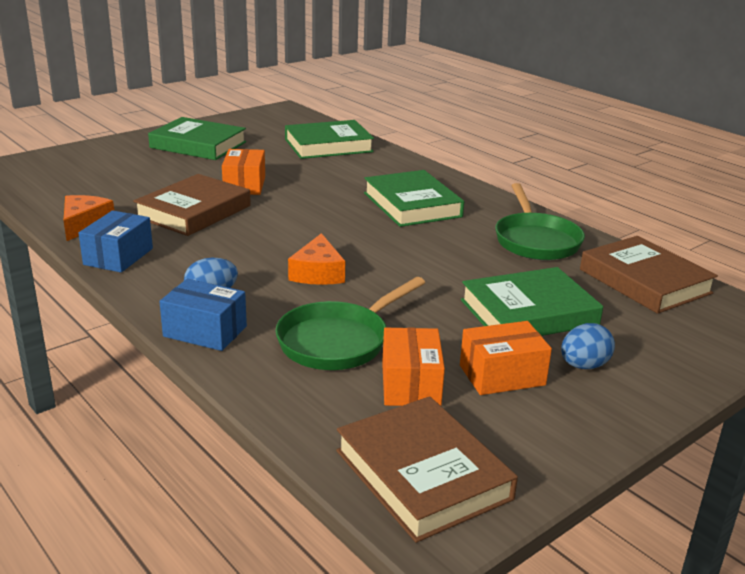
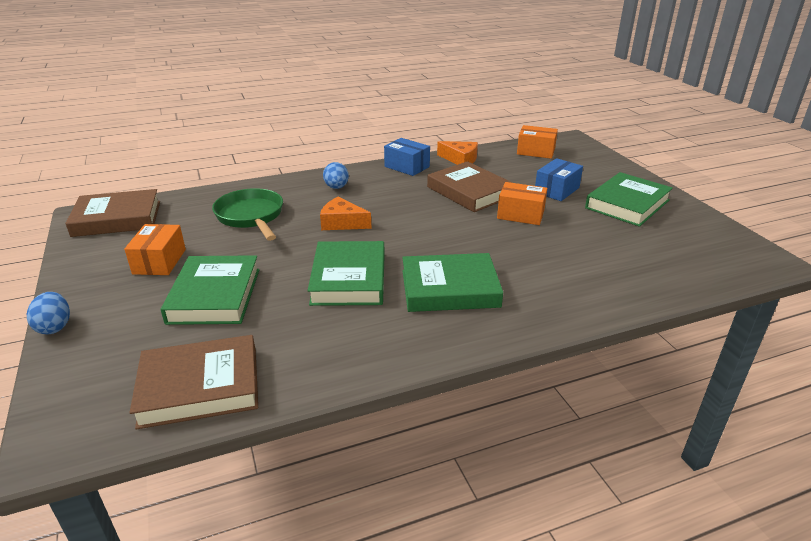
camera: 110 degrees right, 5 degrees up
blue box [159,279,247,351] -> blue box moved to [535,158,583,201]
green book [285,120,374,159] -> green book moved to [307,241,385,306]
orange box [382,328,445,406] -> orange box moved to [517,125,558,159]
green pan [495,183,585,260] -> none
blue egg [561,323,615,369] -> blue egg moved to [27,292,70,334]

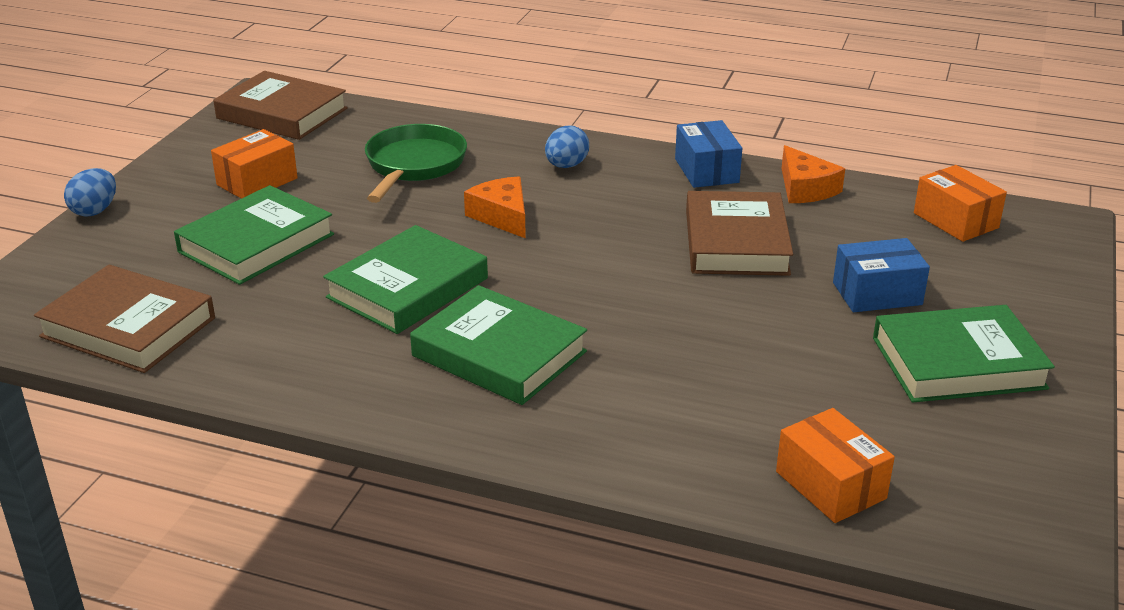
camera: 40 degrees right, 0 degrees up
orange box [497,182,547,225] -> orange box moved to [776,408,895,523]

